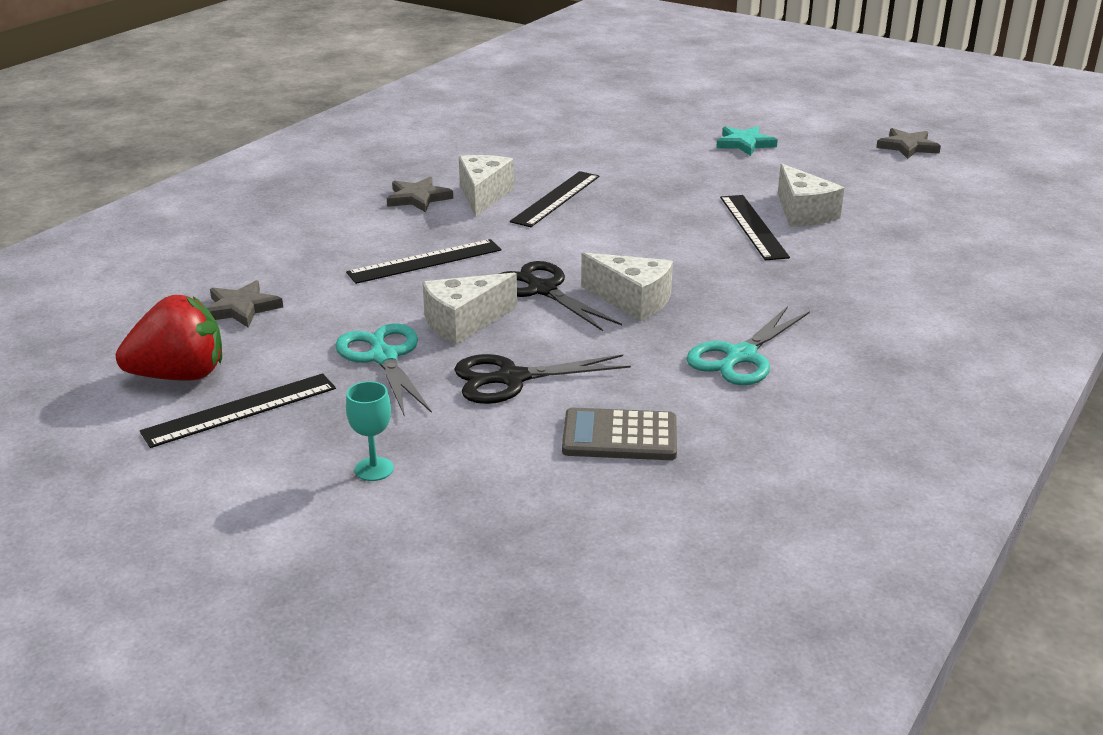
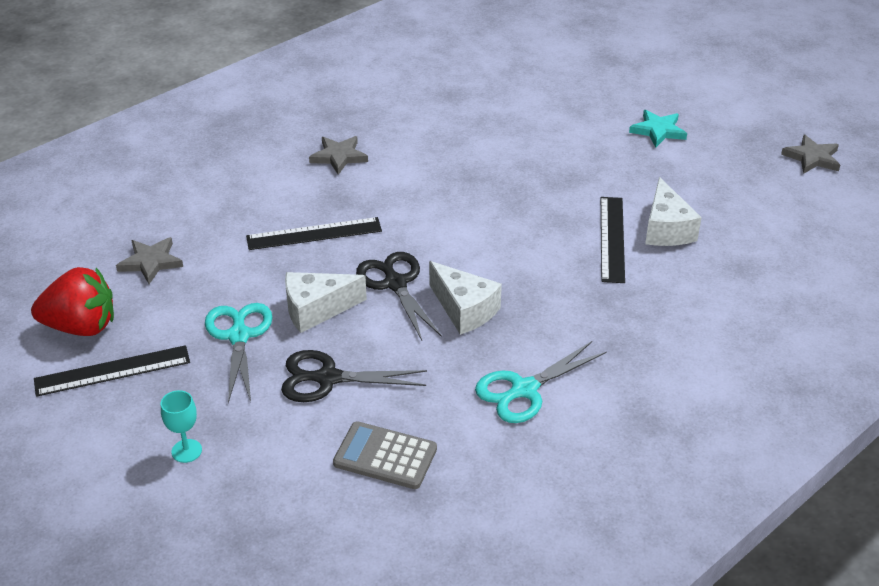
camera: 15 degrees right, 10 degrees up
white cheese [459,155,514,217] -> none
black ruler [510,171,599,227] -> none

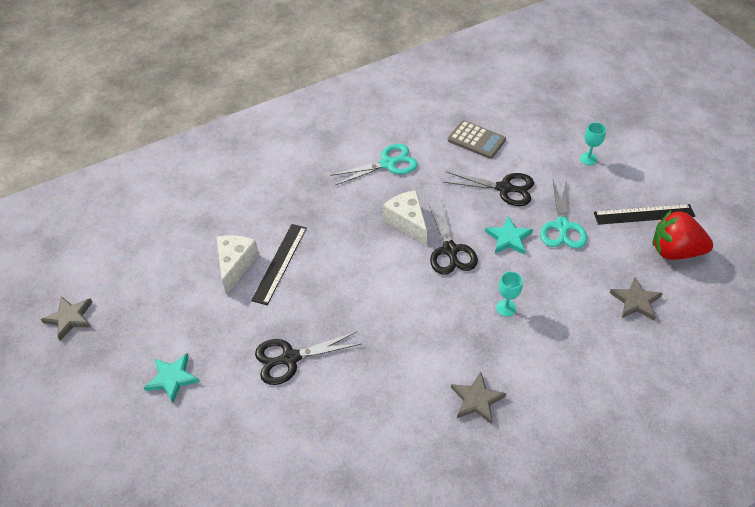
camera: 165 degrees left, 10 degrees up
black ruler [246,217,382,250] -> turquoise goblet [496,271,523,317]
white cheese [285,272,367,333] -> turquoise star [485,216,533,255]
none -> black scissors [255,332,361,385]

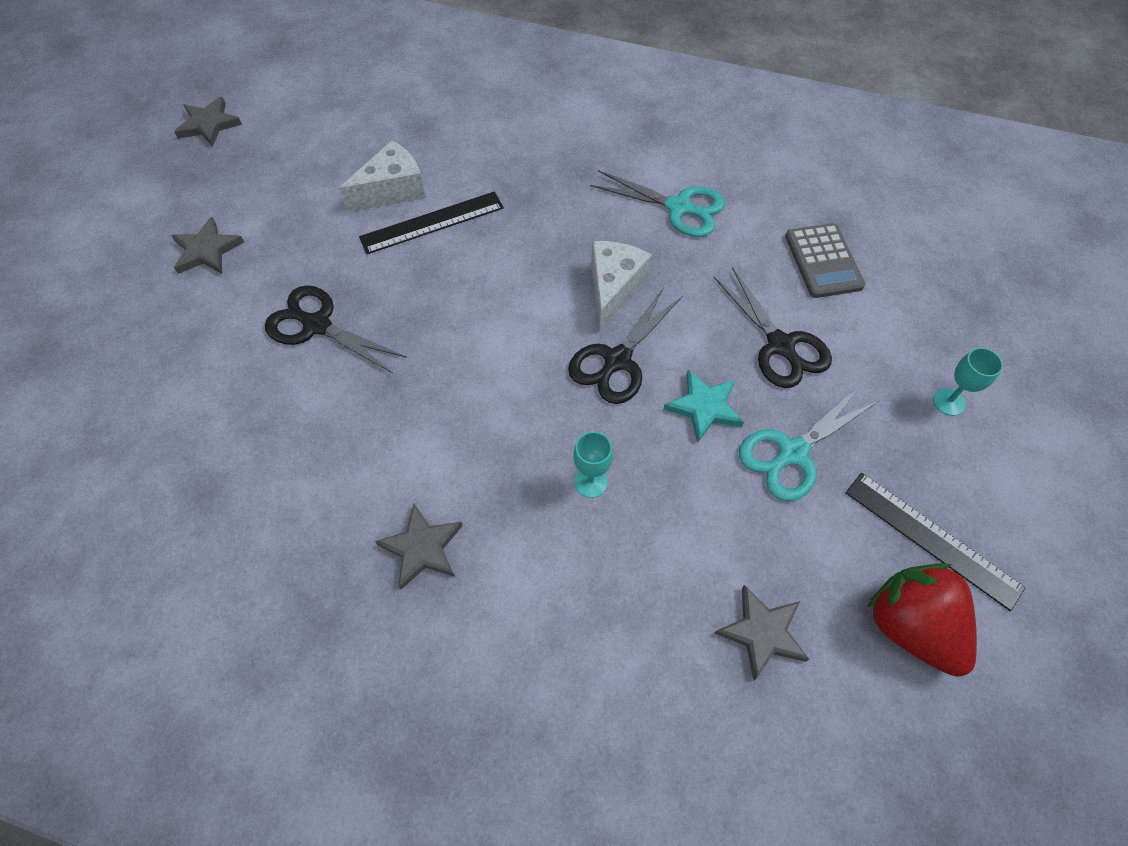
camera: 45 degrees right, 10 degrees up
turquoise star [144,353,200,403] -> grey star [171,217,244,274]

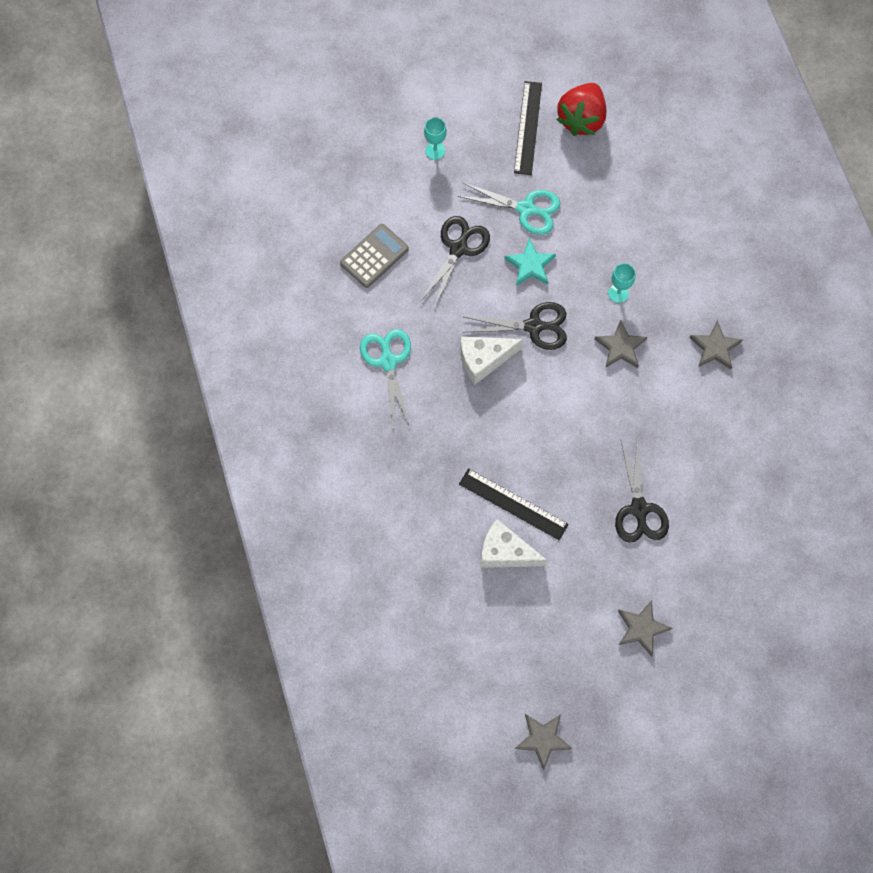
camera: 125 degrees left, 10 degrees up
grey star [714,585,809,681] -> grey star moved to [594,319,647,368]

